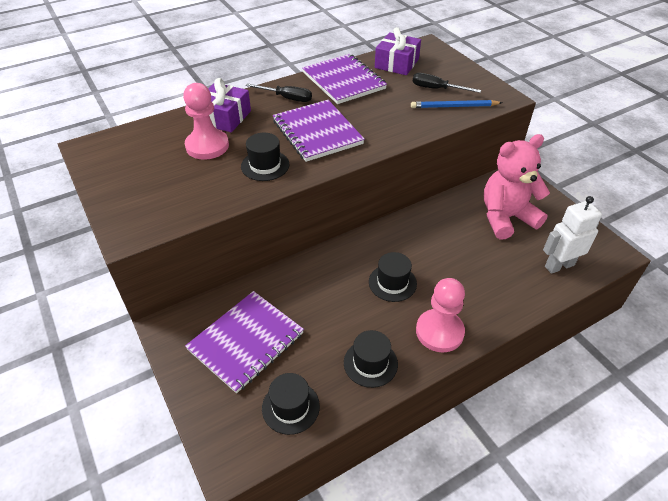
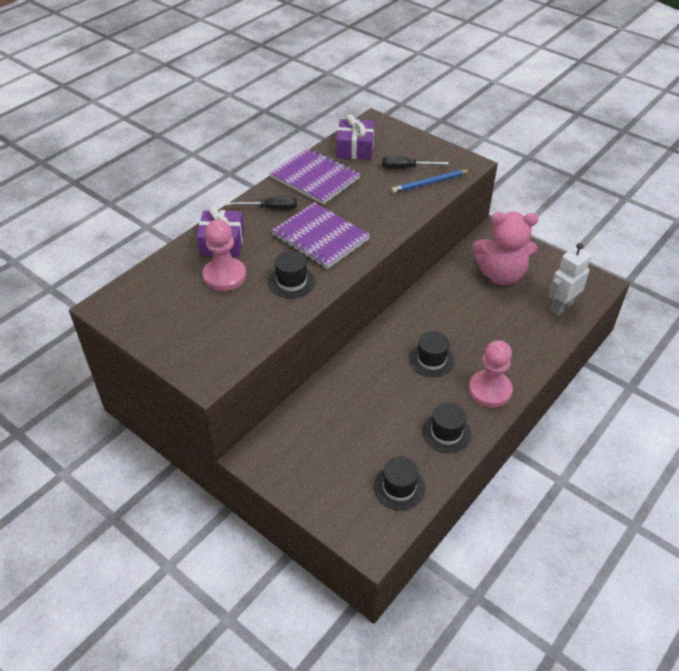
camera: 20 degrees left, 0 degrees up
purple notebook [185,291,304,393] -> none
pink teddy bear [484,134,550,240] -> pink teddy bear turned 135 degrees counterclockwise [473,212,538,285]

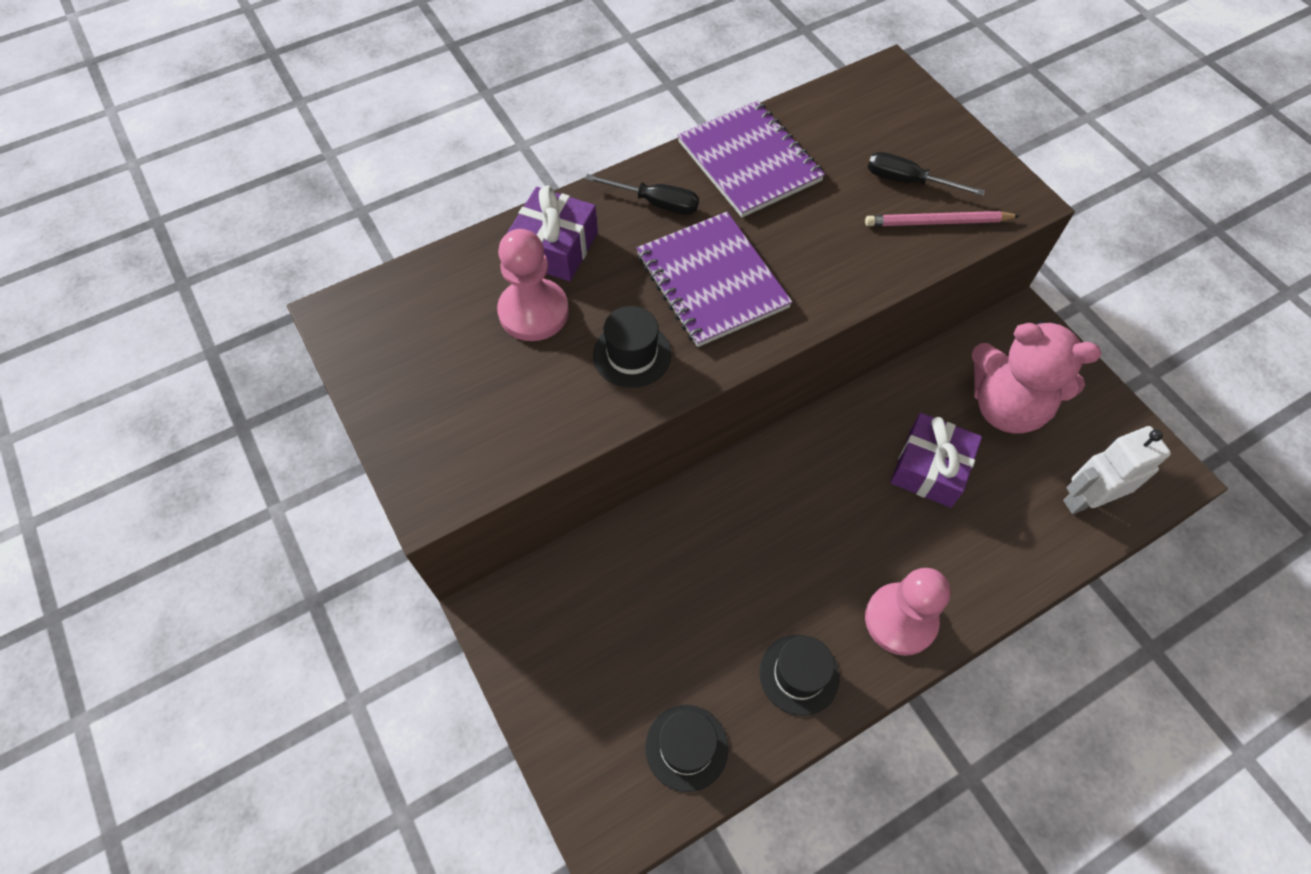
camera: 20 degrees right, 15 degrees up
purple gift [337,114,374,160] -> purple gift moved to [890,413,982,508]
blue pencil [391,170,471,193] -> pink pencil [865,211,1020,226]
black hat [409,331,454,377] -> none

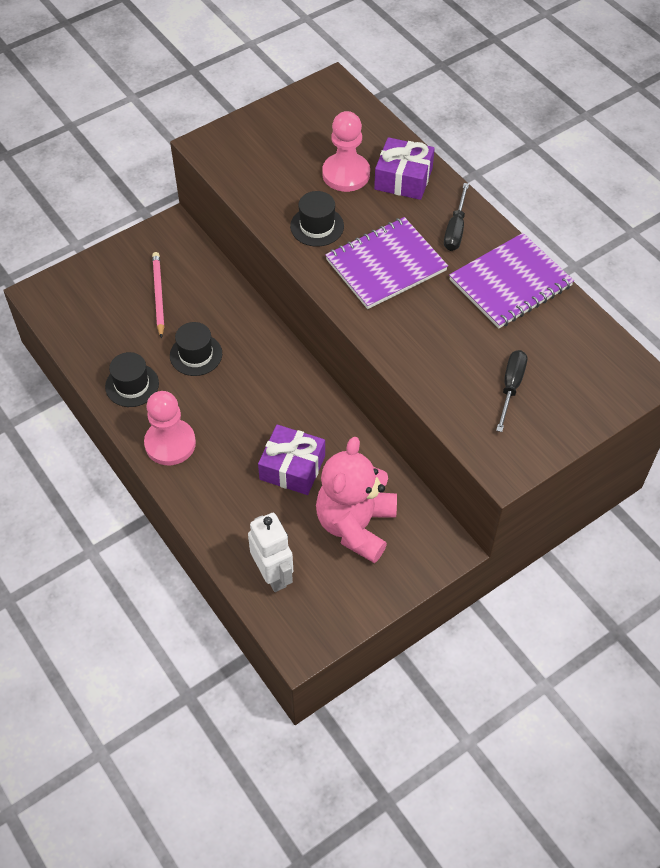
camera: 85 degrees right, 5 degrees down
black hat [645,705,728,792] -> black hat moved to [170,322,222,376]
pink pencil [865,211,1020,226] -> pink pencil moved to [152,252,164,338]

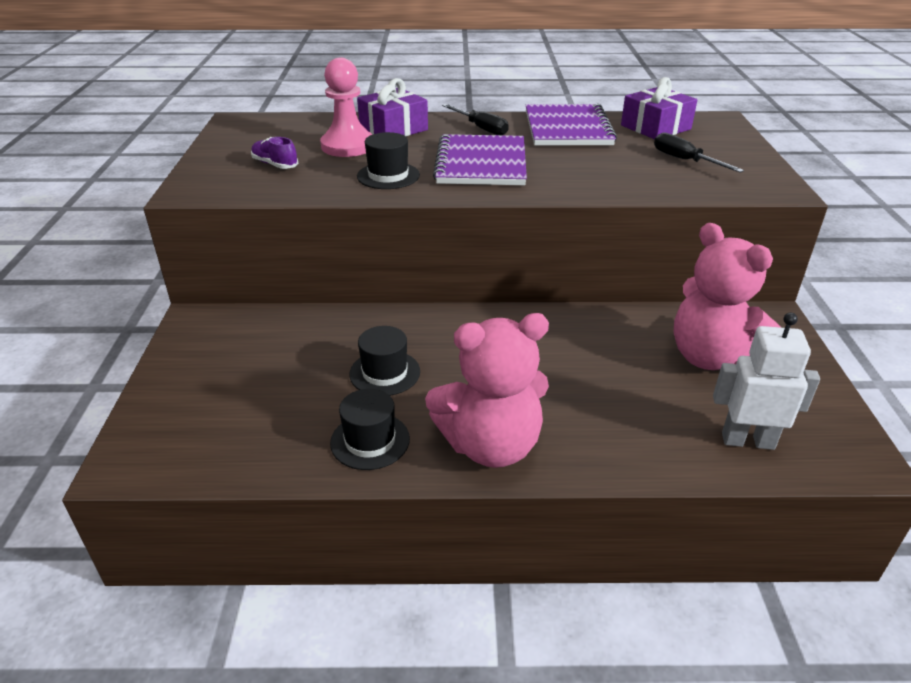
camera: 55 degrees left, 20 degrees down
pink pawn [144,391,196,465] -> pink teddy bear [425,313,549,468]
pink pencil [152,252,164,338] -> none
purple gift [258,425,325,495] -> purple gift moved to [621,77,697,139]
none -> purple shoe [251,137,298,169]

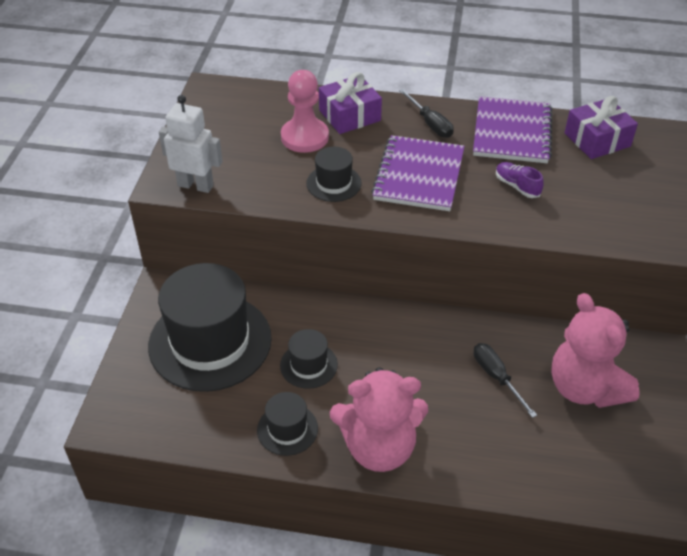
camera: 10 degrees right, 10 degrees up
purple shoe [251,137,298,169] -> purple shoe moved to [496,162,544,198]
black screwdriver [654,132,744,173] -> black screwdriver moved to [474,343,537,418]
white robot [713,313,820,450] -> white robot moved to [159,95,223,193]
none -> black hat [148,263,272,392]

